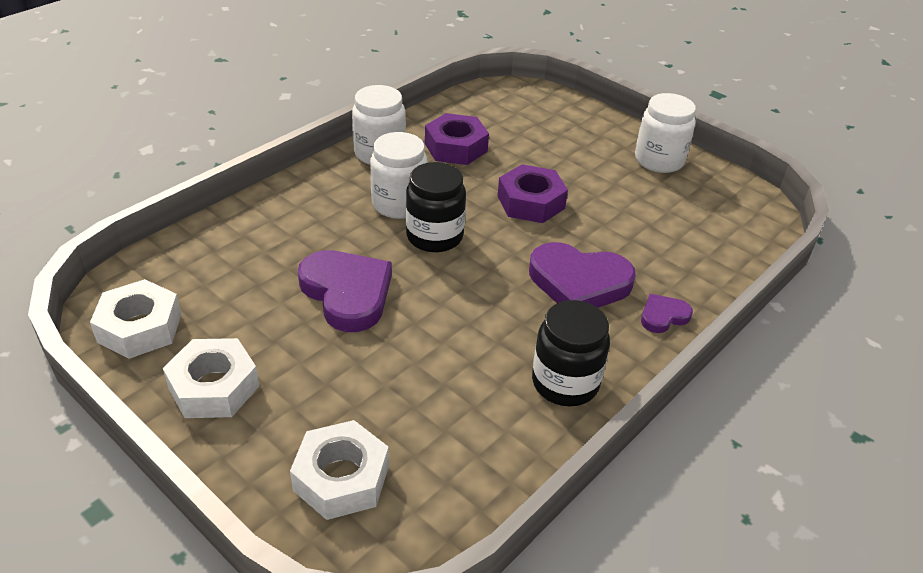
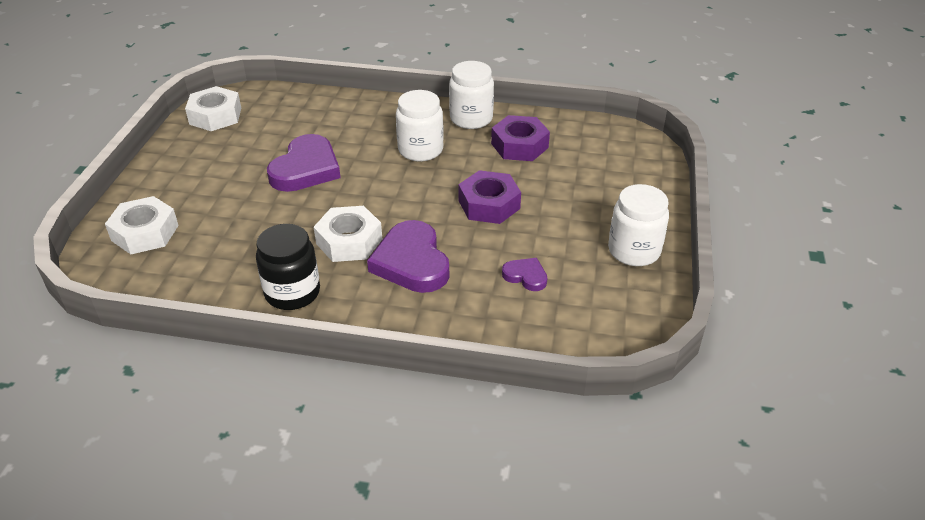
camera: 60 degrees right, 0 degrees up
white nut [163,338,259,418] -> white nut moved to [314,206,382,262]
black jar [406,162,466,252] -> none
purple heart [641,294,693,333] -> purple heart moved to [502,258,547,291]

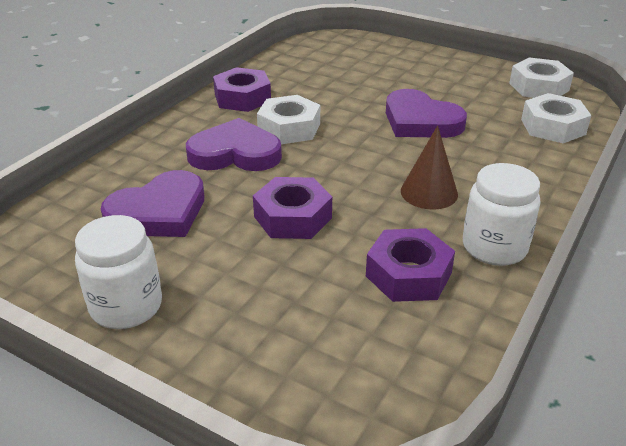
camera: 110 degrees right, 5 degrees down
white nut [105,196,179,254] -> white nut moved to [521,93,592,143]
black jar [256,224,320,310] -> purple nut [213,67,271,112]
white jar [396,90,444,162] -> brown cone [401,126,458,210]
purple heart [502,258,547,291] -> purple heart [101,170,205,237], size x2.00

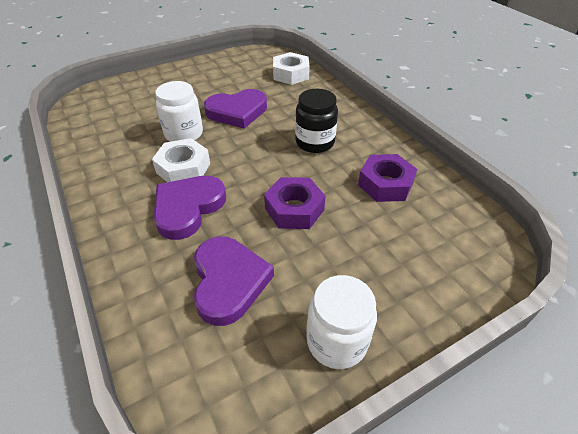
camera: 60 degrees left, 10 degrees up
purple nut [213,67,271,112] -> none
brown cone [401,126,458,210] -> black jar [295,89,338,153]
white jar [463,163,540,266] -> white jar moved to [155,81,203,142]
white nut [509,58,574,98] -> none

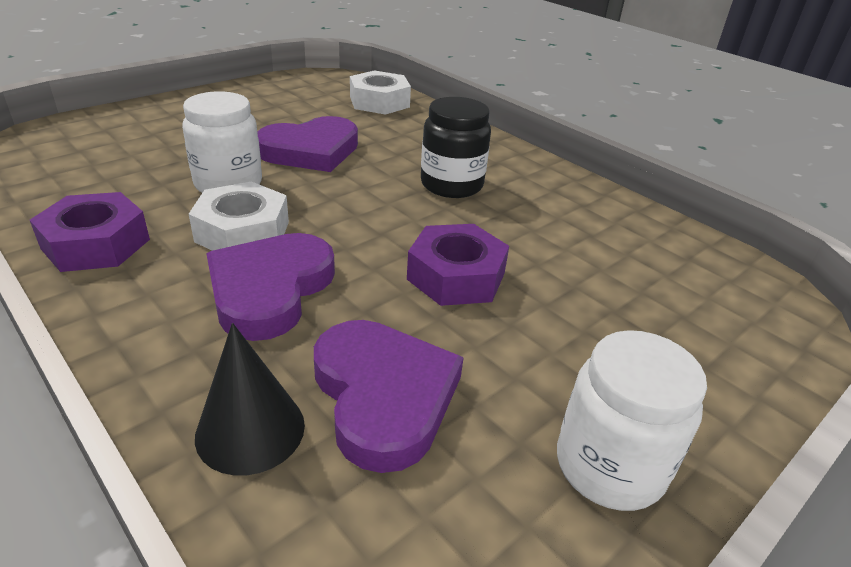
camera: 15 degrees left, 10 degrees down
purple nut [358,154,417,202] -> purple nut moved to [30,192,150,272]
none -> black cone [195,323,305,475]

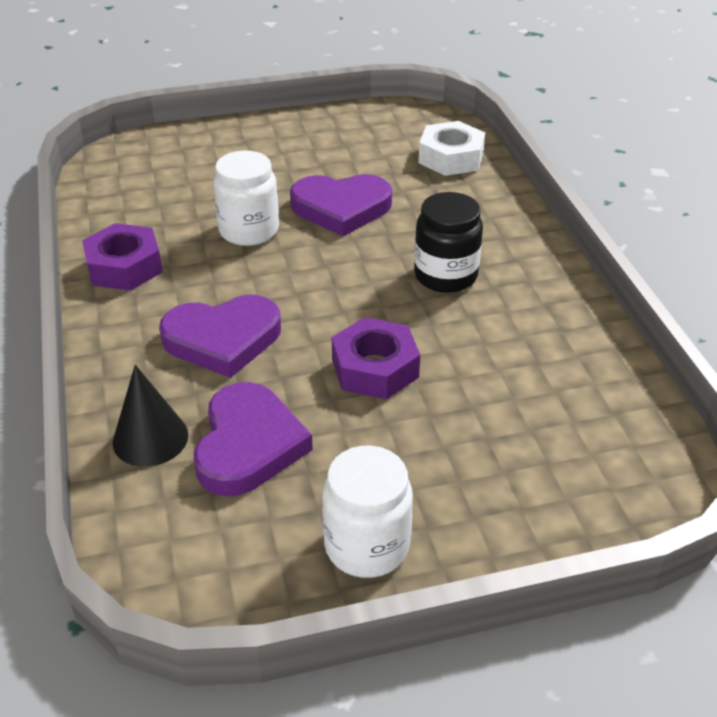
camera: 30 degrees right, 5 degrees up
white nut [189,181,289,251] -> none
purple heart [206,233,335,341] -> purple heart turned 150 degrees counterclockwise [159,295,281,378]

